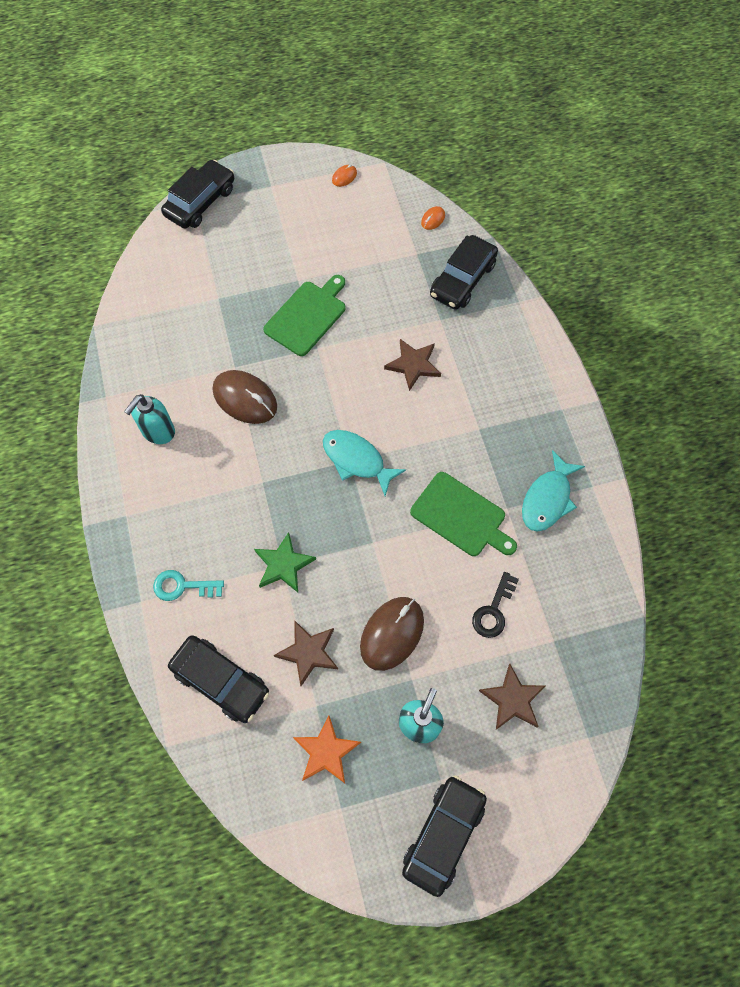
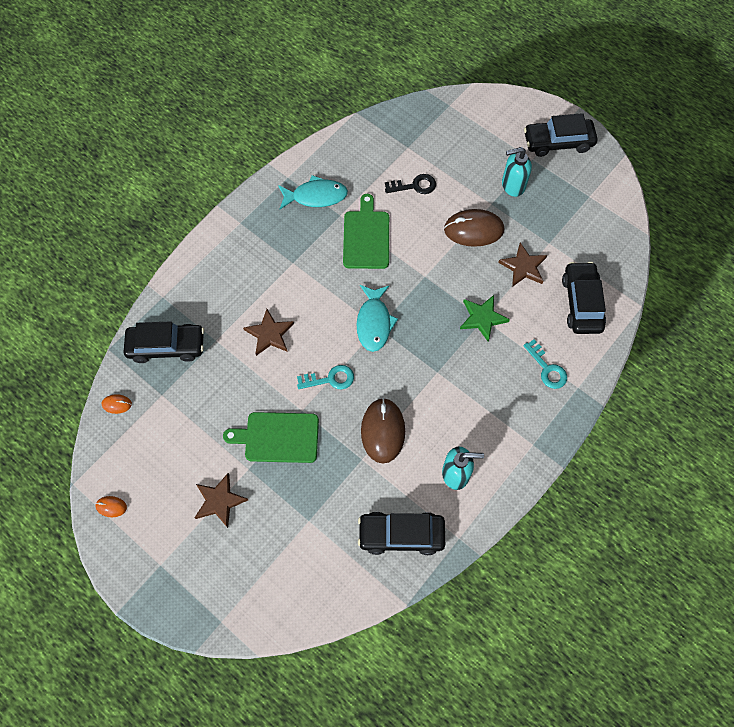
camera: 125 degrees left, 0 degrees up
black car [161,160,234,229] -> black car moved to [358,512,445,555]
orange star [293,715,361,783] -> none
brown star [479,664,545,730] -> brown star moved to [195,473,248,528]
none -> turquoise key [297,365,354,389]

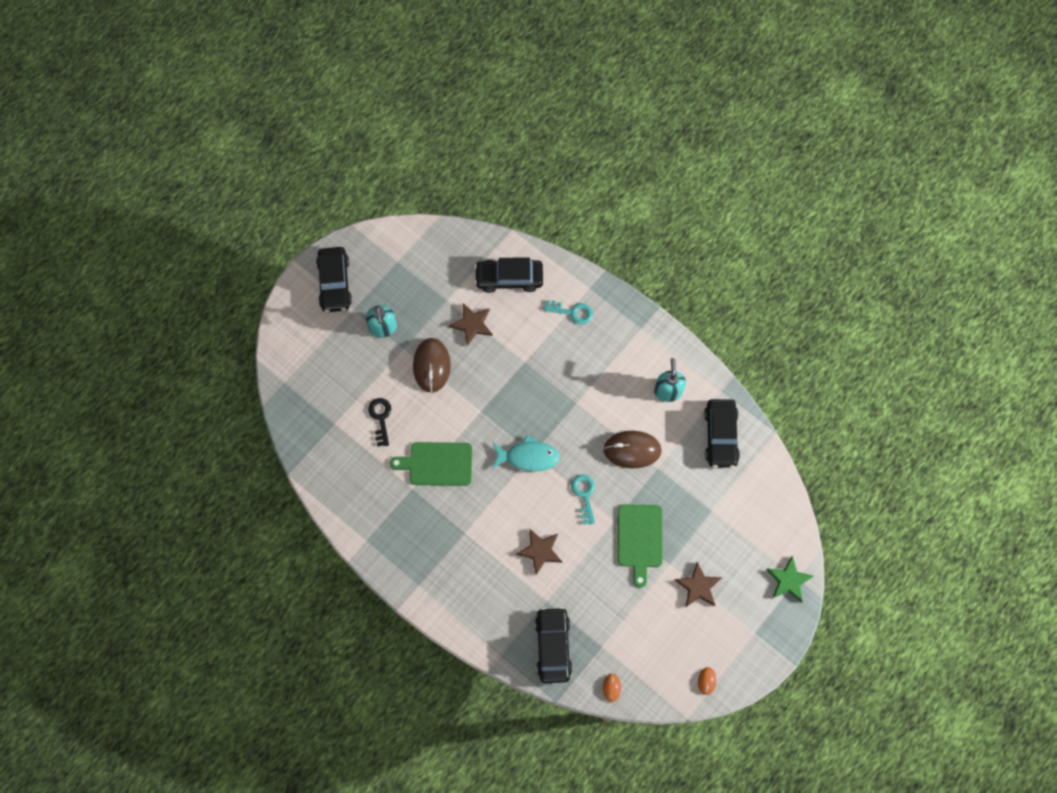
camera: 90 degrees left, 5 degrees up
turquoise fish [278,175,348,209] -> none
green star [460,295,510,342] -> green star moved to [766,556,814,603]
turquoise key [523,339,567,389] -> turquoise key turned 45 degrees clockwise [544,300,593,324]

